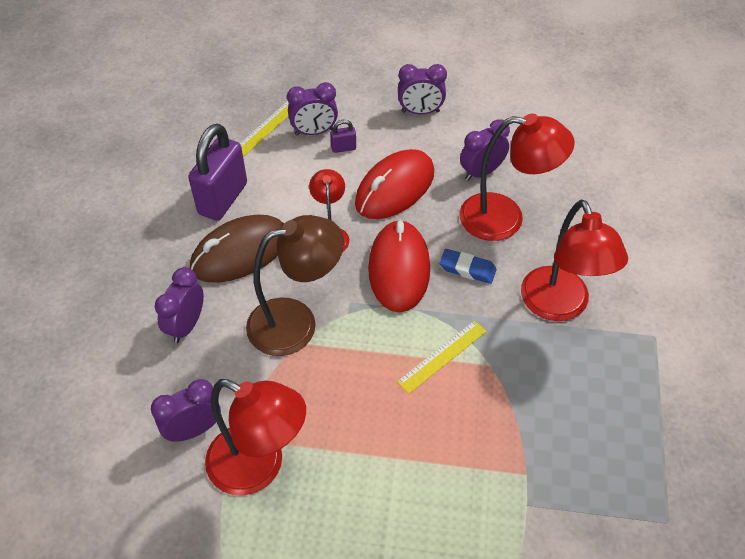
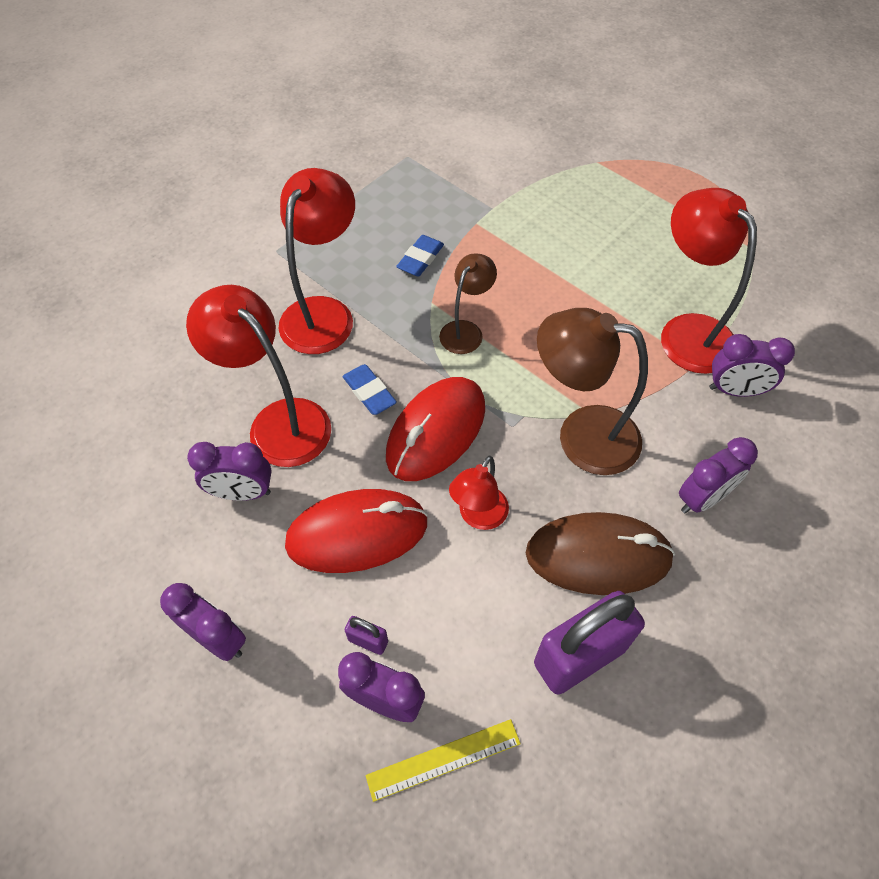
camera: 145 degrees left, 5 degrees up
yellow ruler [397,320,487,394] -> brown lamp [439,253,497,354]
none -> blue eraser [396,235,444,277]

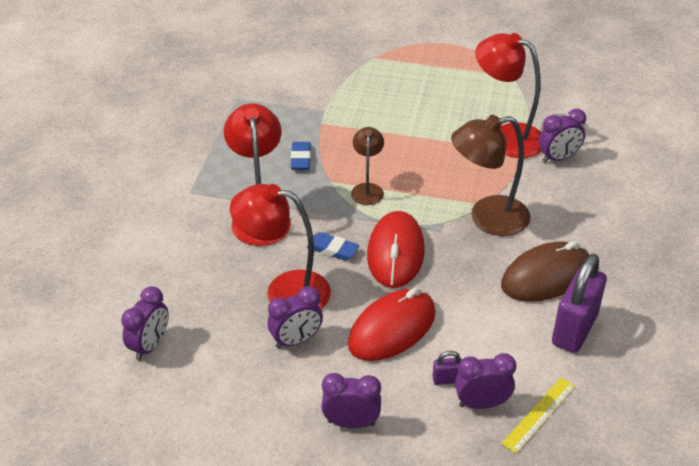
camera: 30 degrees left, 15 degrees down
red lamp [449,456,509,530] -> none
purple clock [679,437,758,514] -> purple clock moved to [121,286,169,360]

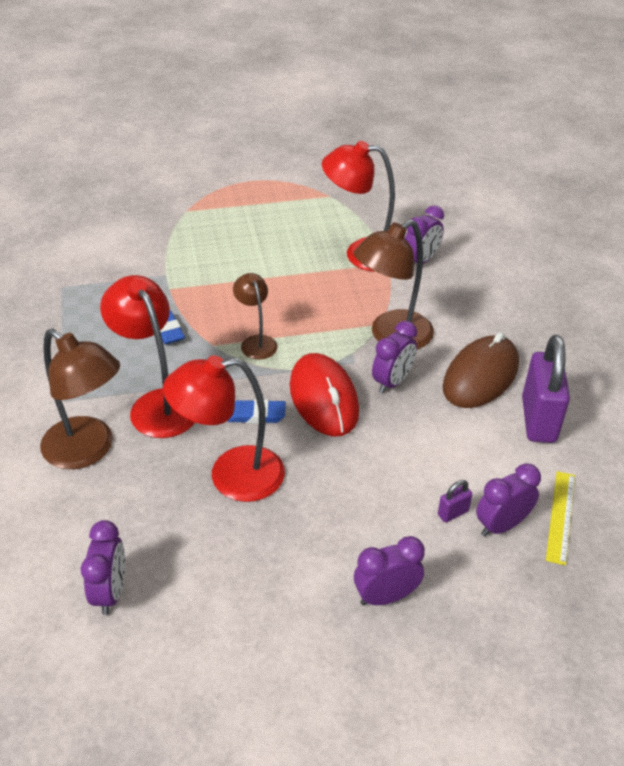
camera: 25 degrees left, 0 degrees up
purple clock [267,286,323,349] -> purple clock moved to [372,321,417,394]
red mouse [348,288,436,361] -> none
none -> brown lamp [40,329,120,469]

